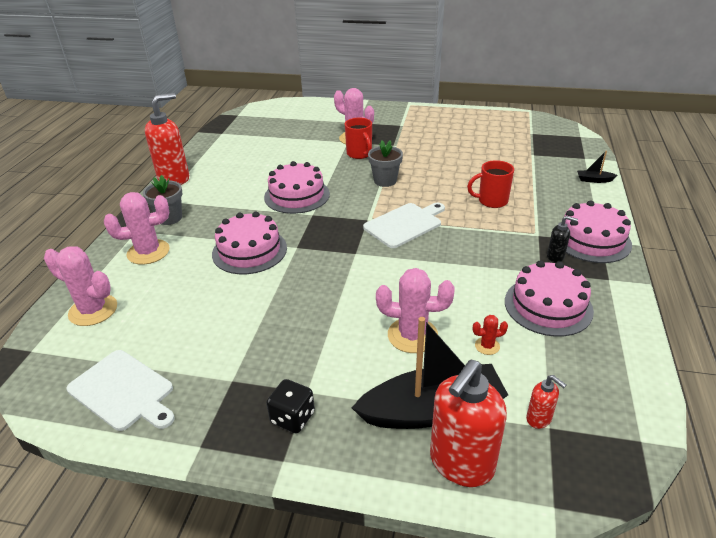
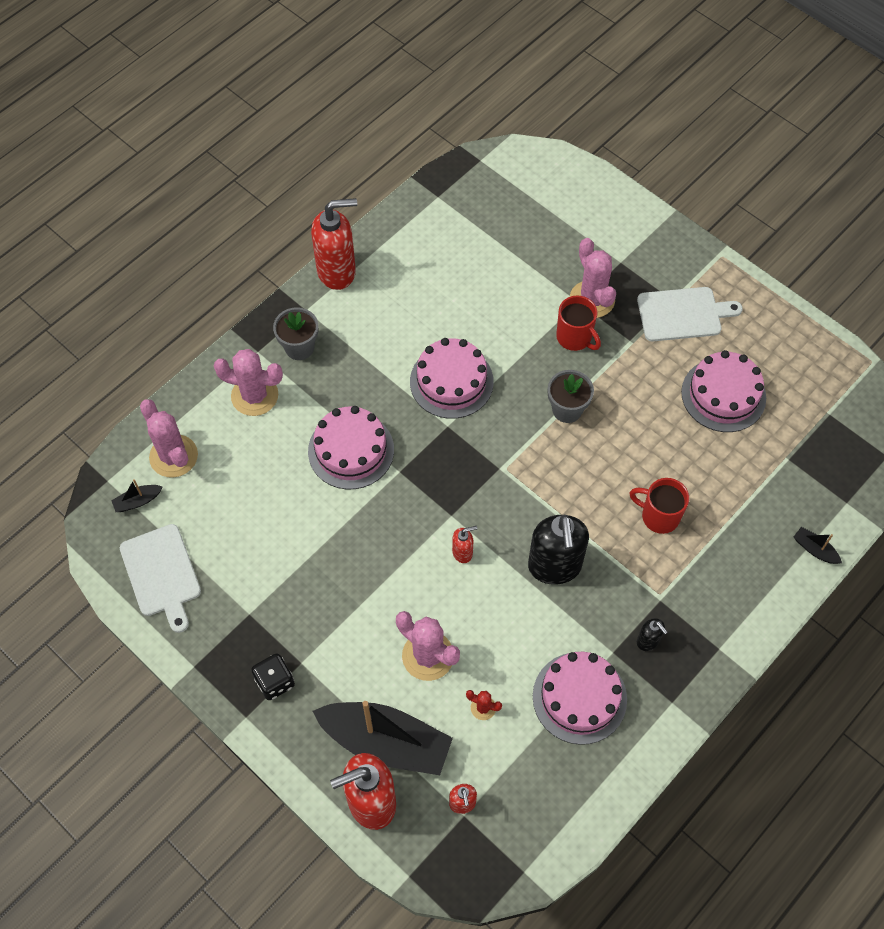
camera: 30 degrees right, 25 degrees up
red mug [345,118,372,159] -> red mug turned 45 degrees counterclockwise [556,295,601,351]
white cutting board [363,203,445,248] -> white cutting board moved to [637,287,743,341]
pink cake [564,200,632,263] -> pink cake moved to [681,350,766,432]
none -> black boat [111,479,162,512]
none -> red soap dispenser [452,526,477,563]
none -> black soap dispenser [528,515,589,585]

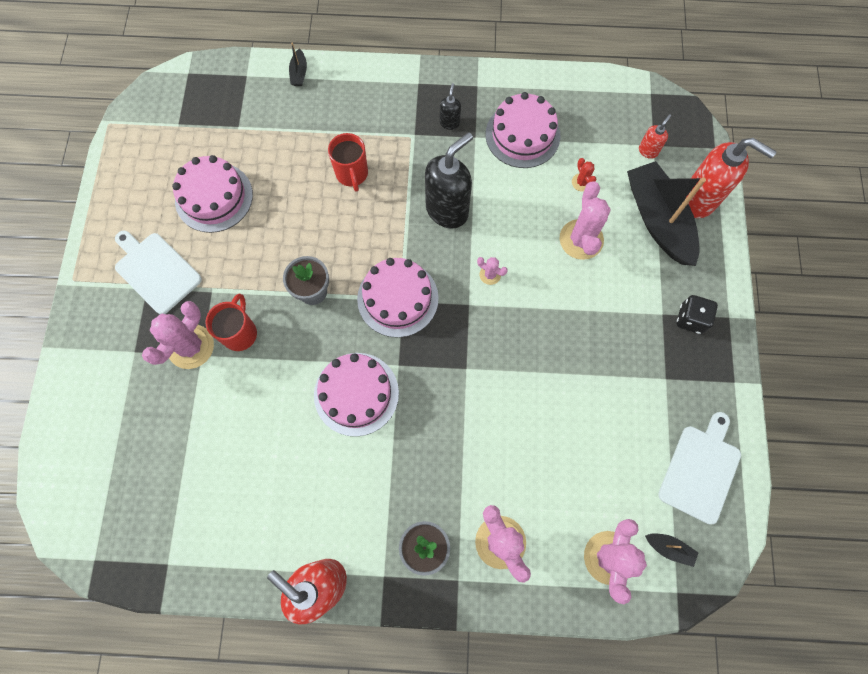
camera: 130 degrees left, 10 degrees up
pink cake [308,406,394,489] -> pink cake moved to [357,258,439,338]
red soap dispenser [452,526,477,563] -> pink cactus [477,257,508,285]

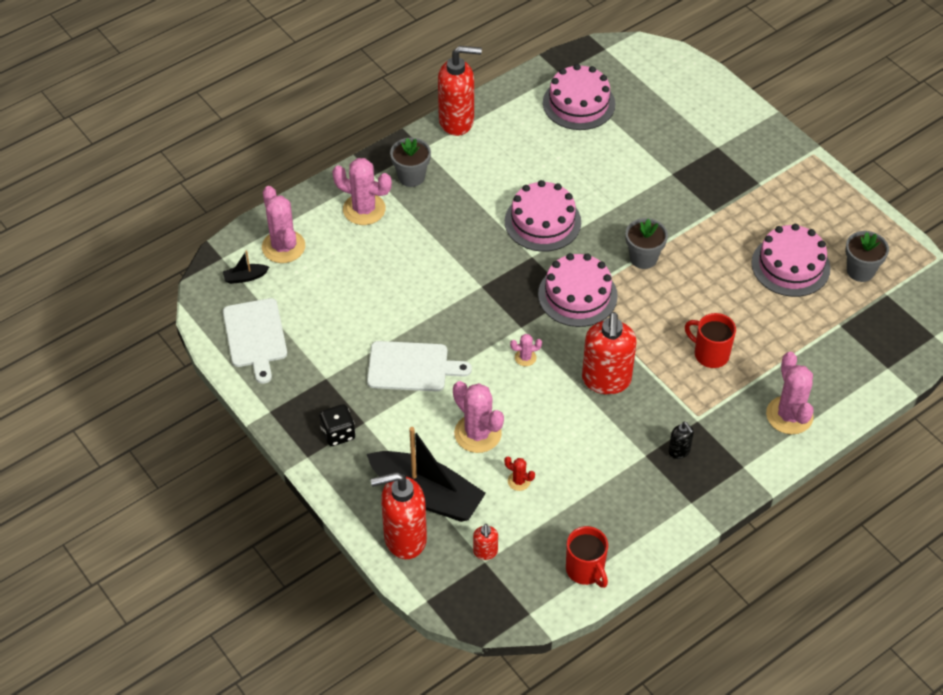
camera: 140 degrees right, 20 degrees down
white cutting board [115,230,202,314] -> white cutting board moved to [367,341,472,391]
pink cactus [142,301,214,369] -> pink cactus moved to [766,352,814,434]
red mug [205,294,257,351] -> red mug moved to [566,526,608,588]
black boat [289,43,307,86] -> none
black soap dispenser [425,132,473,229] -> red soap dispenser [582,312,637,394]
pink cake [486,92,560,168] -> pink cake moved to [543,64,615,130]
none -> grey flower pot [845,231,889,282]

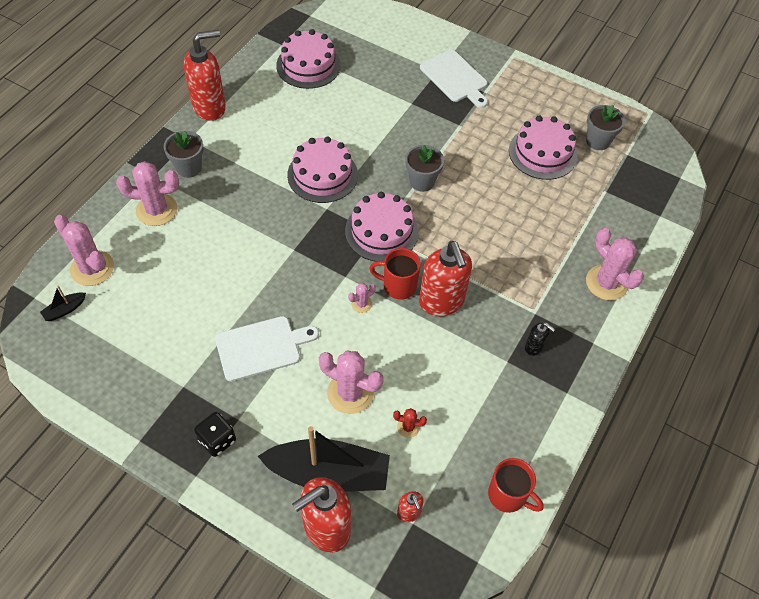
camera: 25 degrees left, 5 degrees up
white cutting board [223,298,287,384] -> white cutting board moved to [420,50,488,108]
red mug [685,313,736,368] -> red mug moved to [369,248,421,300]

